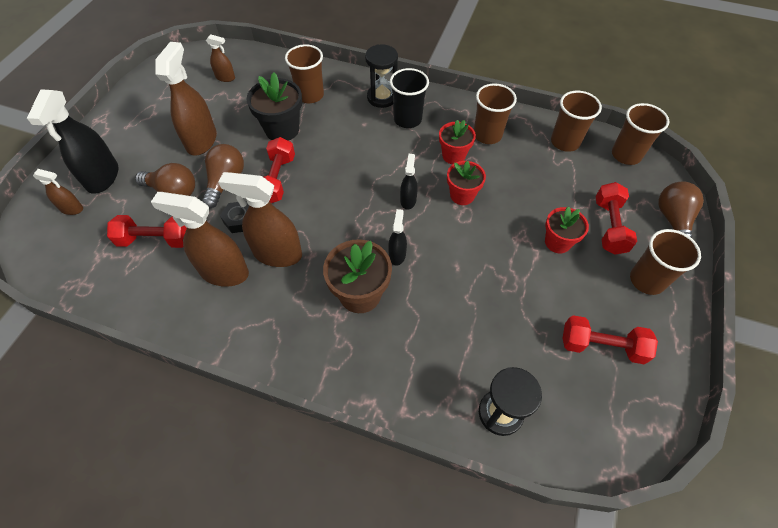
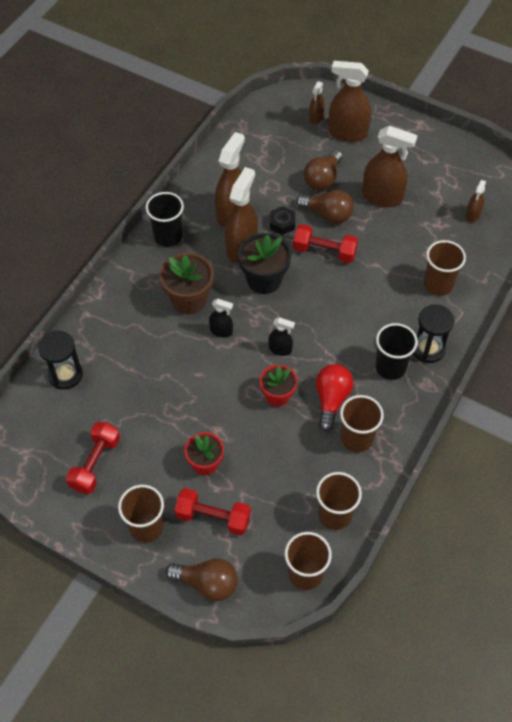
camera: 100 degrees right, 0 degrees up
black spray bottle [27,89,118,194] -> brown spray bottle [328,61,371,142]
red dumbbell [107,215,187,248] -> none
black flower pot [247,72,302,141] -> black flower pot moved to [238,233,292,294]
red flower pot [439,120,476,164] -> red light bulb [316,364,354,431]
none -> black cup [146,192,184,247]

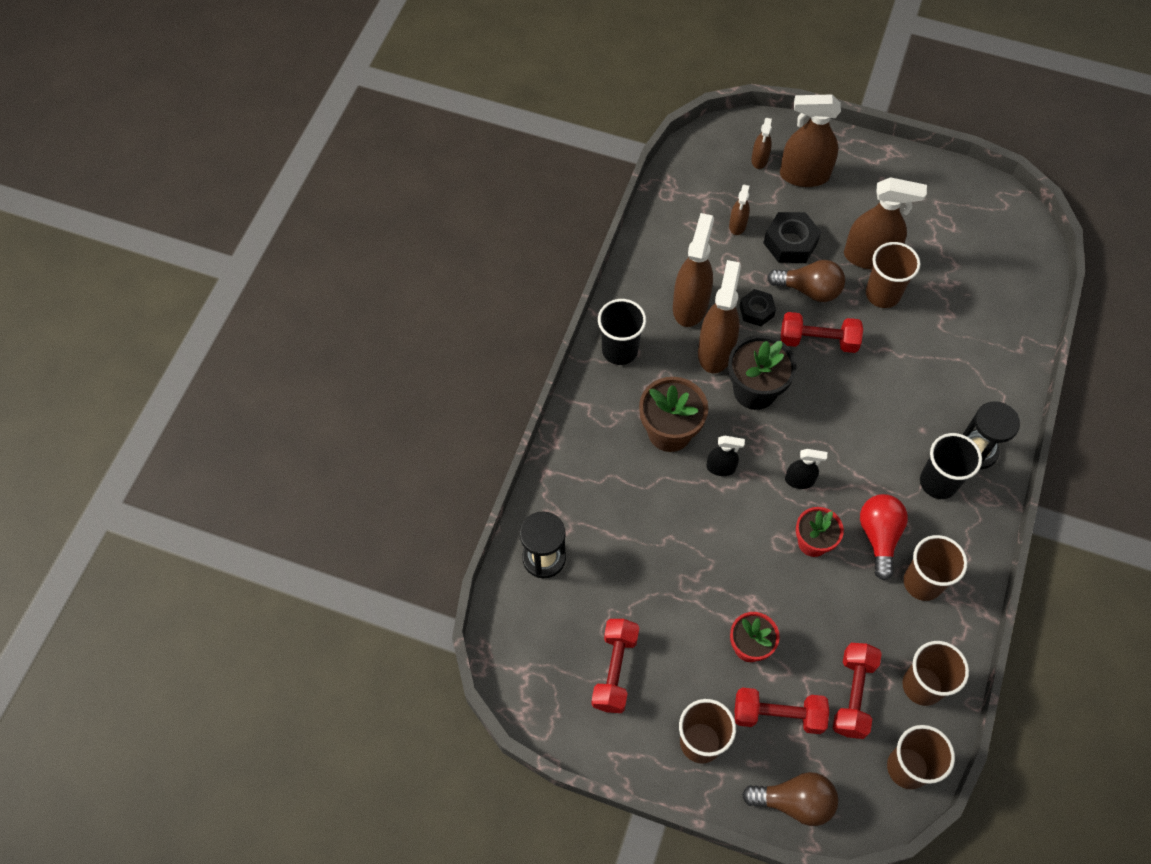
camera: 10 degrees left, 5 degrees up
brown light bulb [304,150,342,191] -> black nut [763,212,821,263]
brown cup [424,240,466,296] -> brown cup moved to [865,242,920,308]
brown spray bottle [466,180,486,222] -> brown spray bottle moved to [729,185,750,235]
none -> red dumbbell [833,643,882,739]

